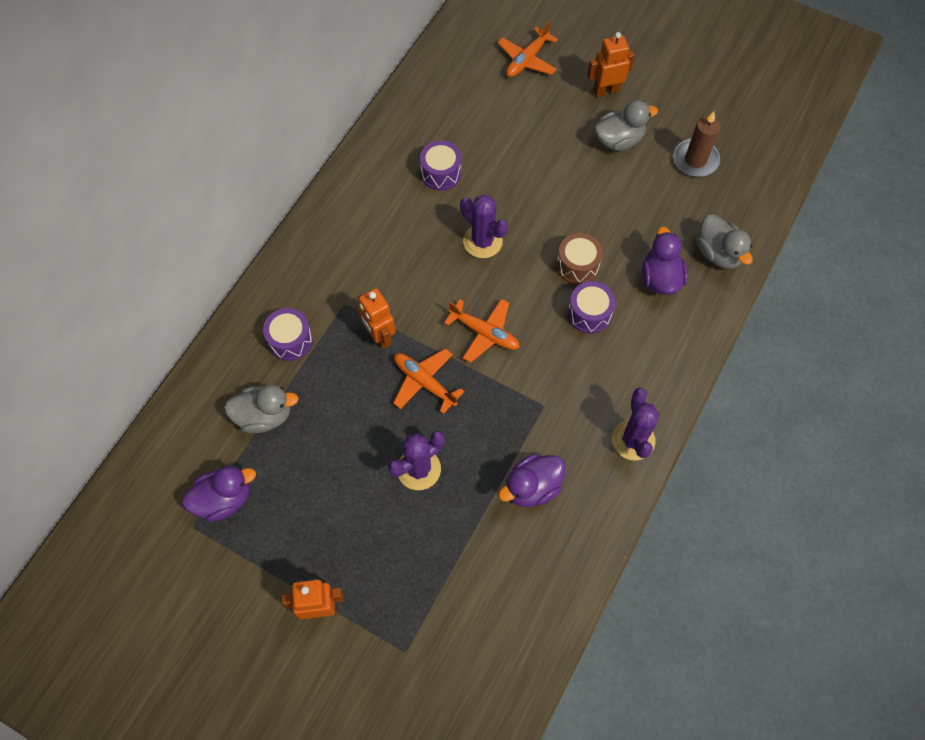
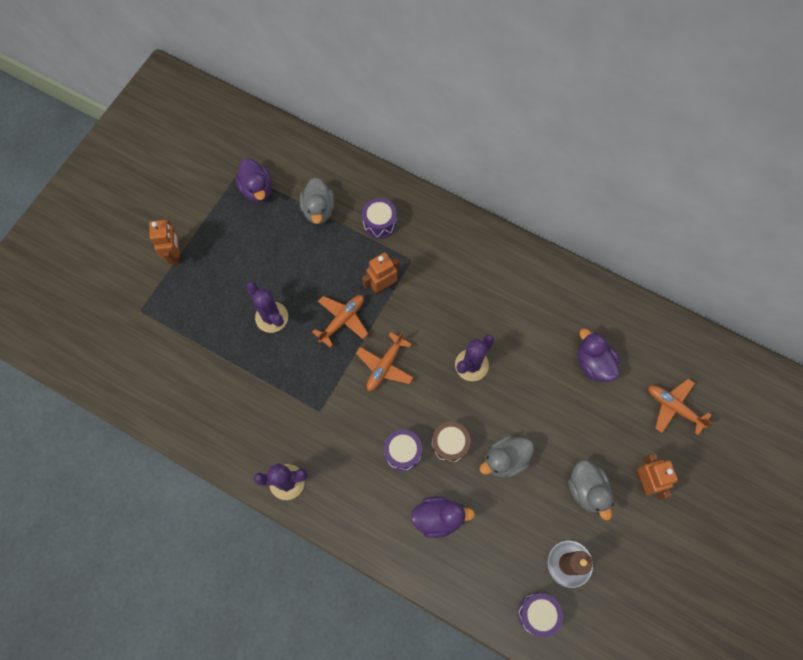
camera: 90 degrees right, 5 degrees up
purple drum [420,141,462,191] -> purple drum moved to [518,593,563,637]
purple duck [498,454,566,507] -> purple duck moved to [578,328,620,382]
grey duck [697,214,753,269] -> grey duck moved to [480,435,534,478]

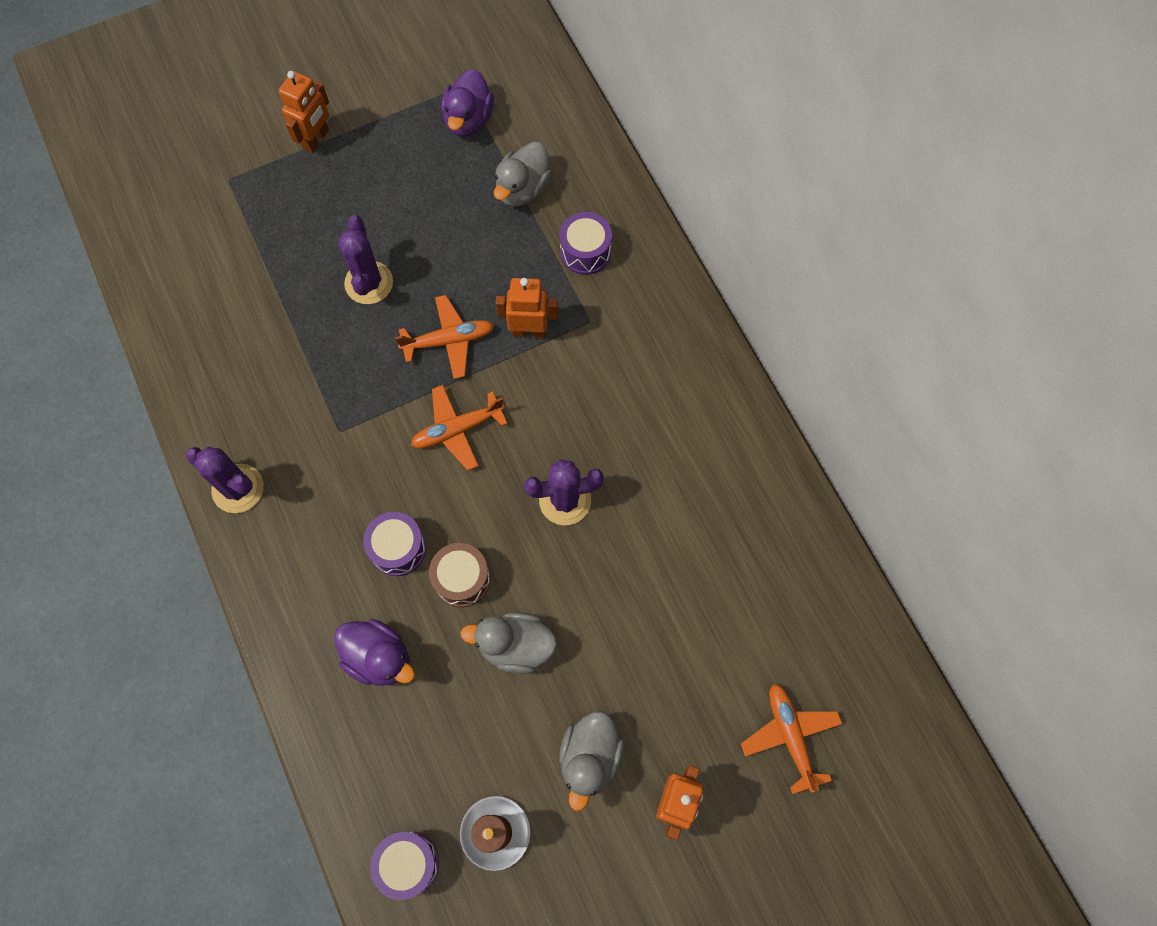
camera: 35 degrees right, 0 degrees up
purple duck [578,328,620,382] -> none

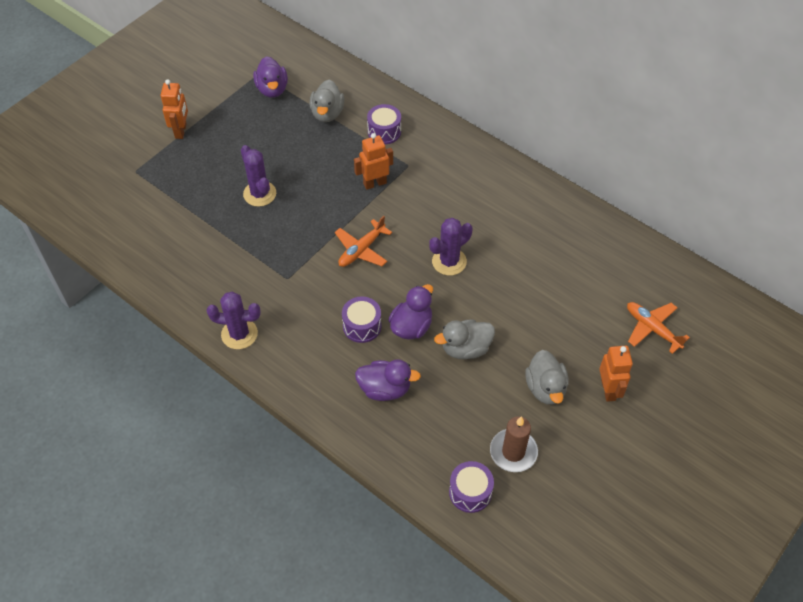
camera: 25 degrees left, 15 degrees down
orange plane [395,295,494,379] -> none
brown drum [429,543,490,607] -> purple duck [388,284,433,340]

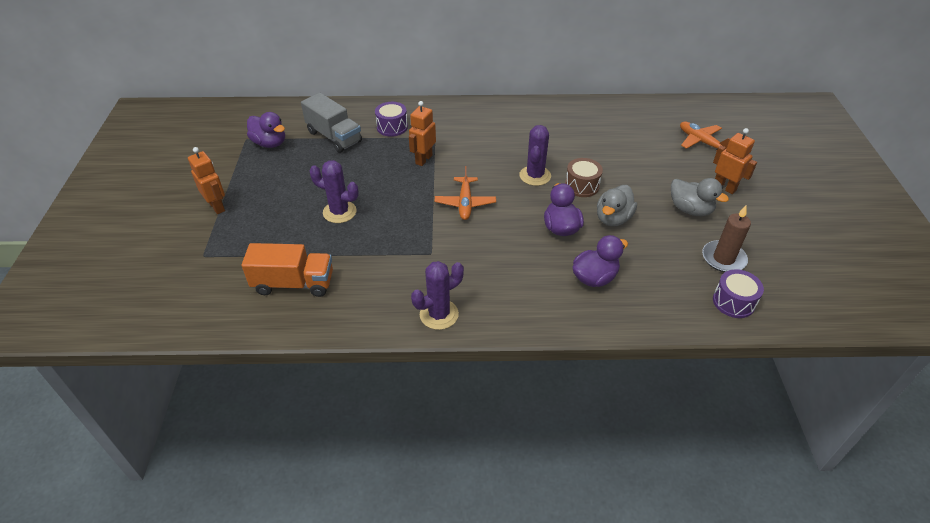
camera: 40 degrees left, 10 degrees down
grey duck [310,80,344,122] -> grey truck [301,93,362,153]
purple drum [342,296,382,343] -> none
orange plane [627,302,690,354] -> orange plane turned 45 degrees clockwise [680,122,730,152]
none -> orange truck [242,243,333,297]
none -> brown drum [565,158,603,197]

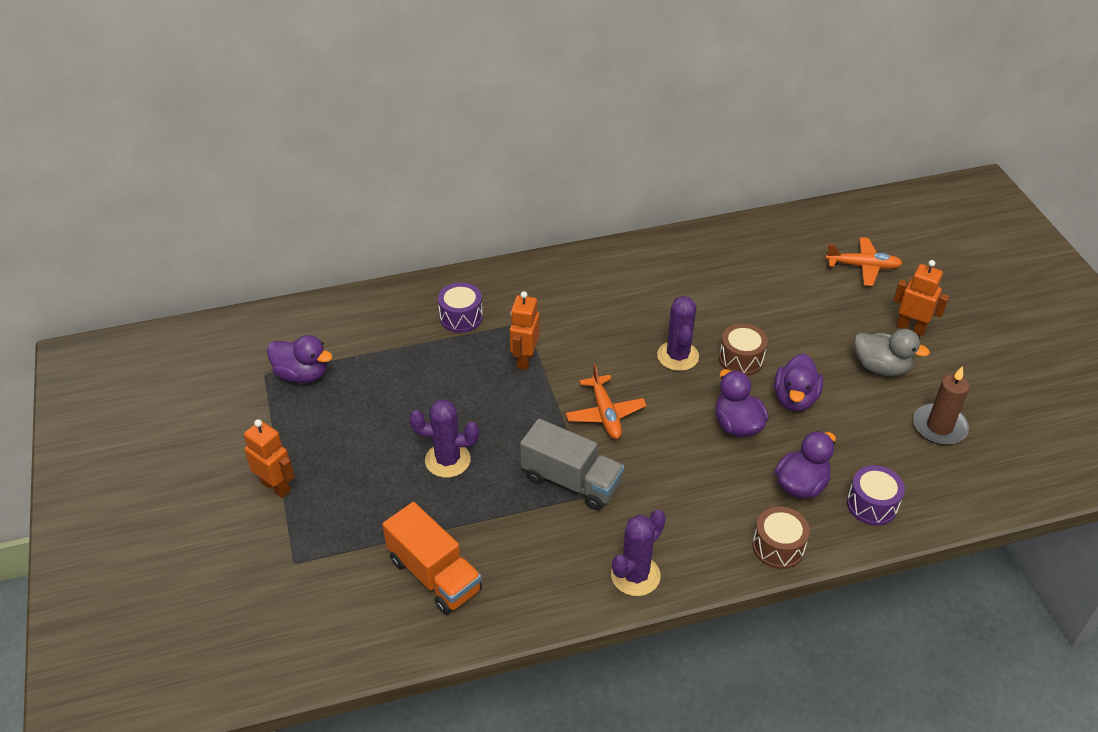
camera: 15 degrees left, 0 degrees up
orange truck [242,243,333,297] -> orange truck turned 60 degrees clockwise [382,502,482,615]
grey truck [301,93,362,153] -> grey truck moved to [520,419,624,510]
grey duck [597,185,637,227] -> purple duck [774,354,823,411]
orange plane [680,122,730,152] -> orange plane turned 150 degrees clockwise [825,237,903,286]
purple drum [713,269,764,318] -> purple drum moved to [847,465,905,525]
none -> brown drum [752,507,810,569]

